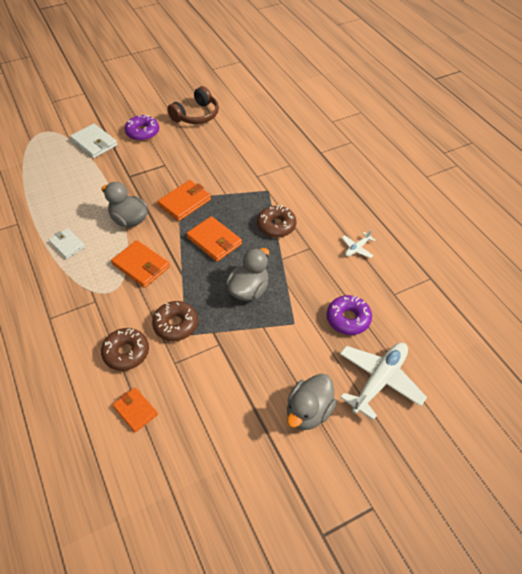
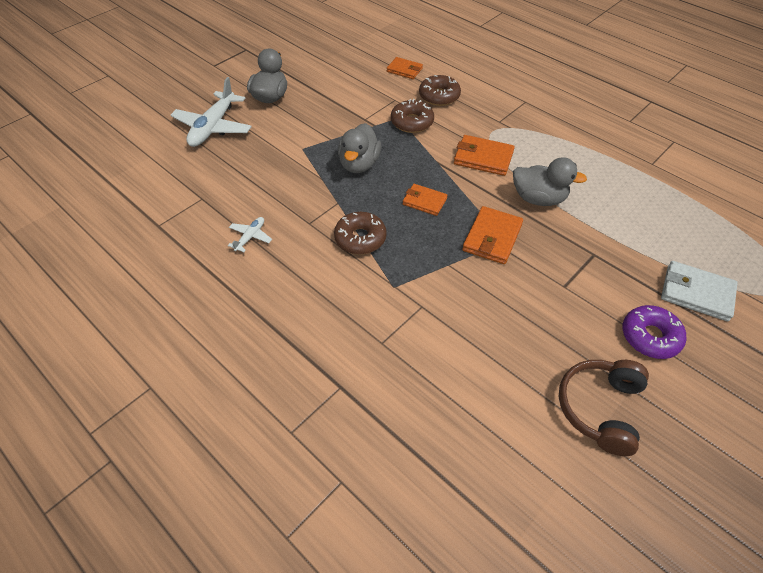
camera: 160 degrees right, 0 degrees up
white wallet [49,228,85,259] -> none
orange wallet [186,216,242,262] -> orange wallet [403,184,448,216], size x0.67
purple donut [327,295,372,335] -> none

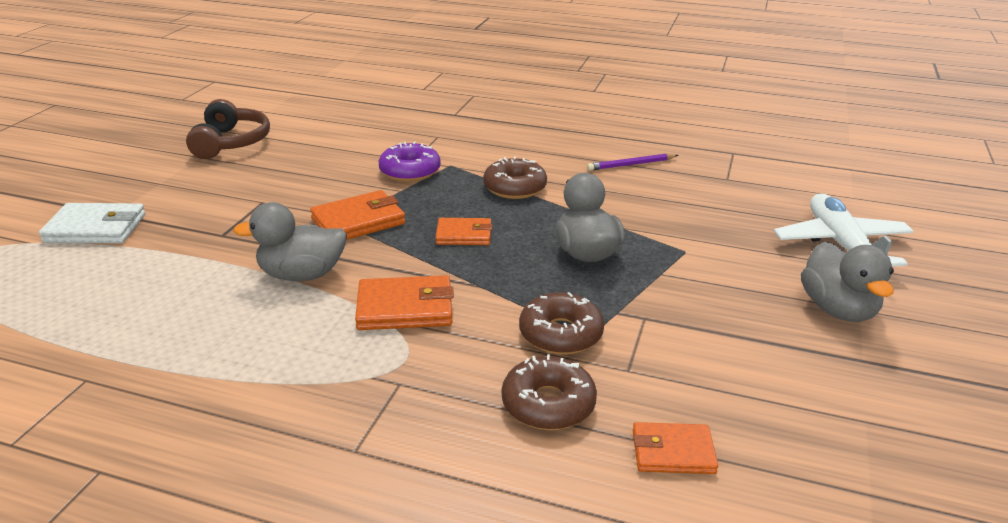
camera: 155 degrees right, 20 degrees down
white plane [228,217,272,252] -> purple pencil [587,153,678,171]
orange wallet [462,206,523,264] -> orange wallet turned 60 degrees clockwise [310,190,405,240]
purple donut [623,305,686,359] -> purple donut moved to [379,142,441,182]

